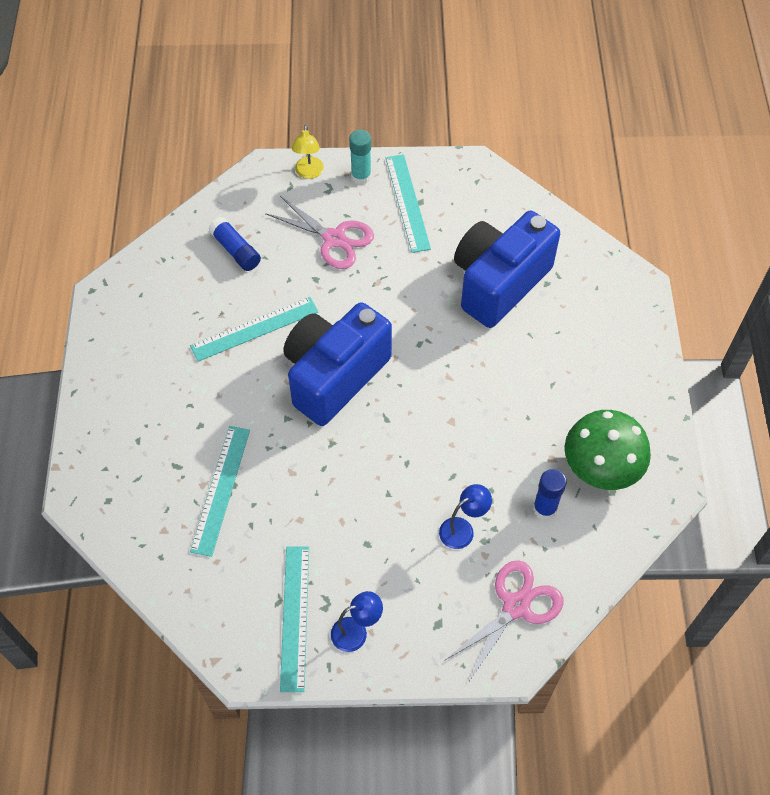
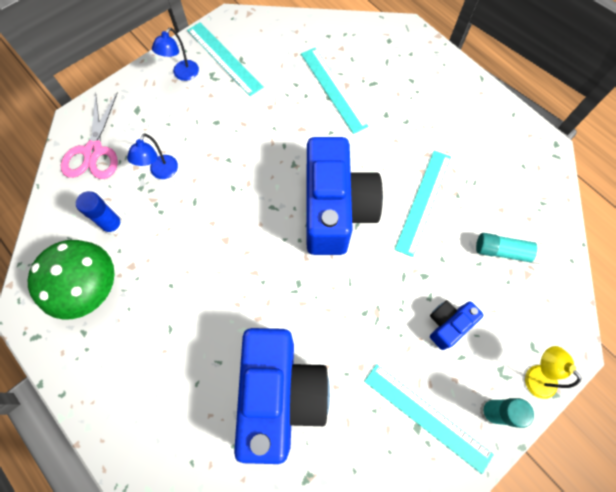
camera: 140 degrees right, 10 degrees up
blue glue stick [208,217,261,271] -> turquoise glue stick [476,233,546,264]
pink scissors [265,196,374,269] -> blue camera [430,300,483,350]

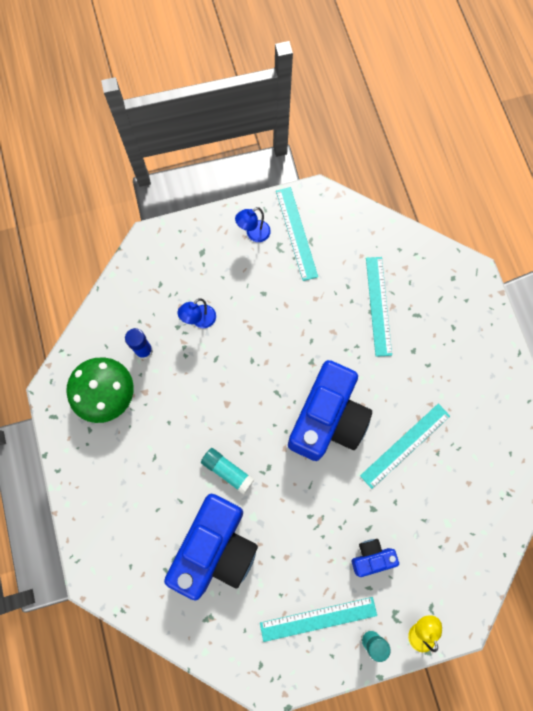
camera: 25 degrees right, 5 degrees up
pink scissors [61,92,118,179] -> none
turquoise ruler [364,364,494,474] -> turquoise ruler turned 75 degrees counterclockwise [260,597,377,642]
turquoise glue stick [476,233,546,264] -> turquoise glue stick moved to [201,448,255,495]

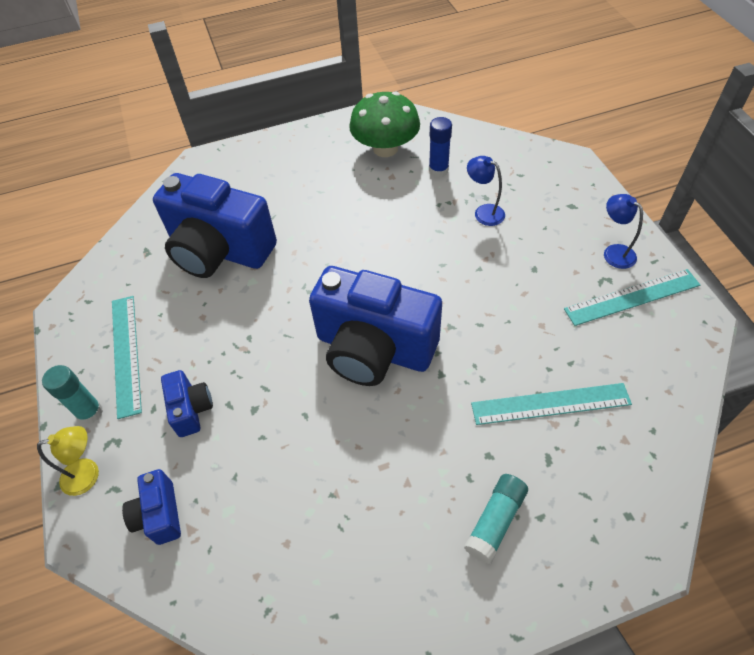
camera: 90 degrees right, 20 degrees down
turquoise glue stick [201,448,255,495] -> turquoise glue stick moved to [464,474,528,564]
turquoise ruler [360,404,450,489] -> none
none -> blue camera [122,469,181,545]

